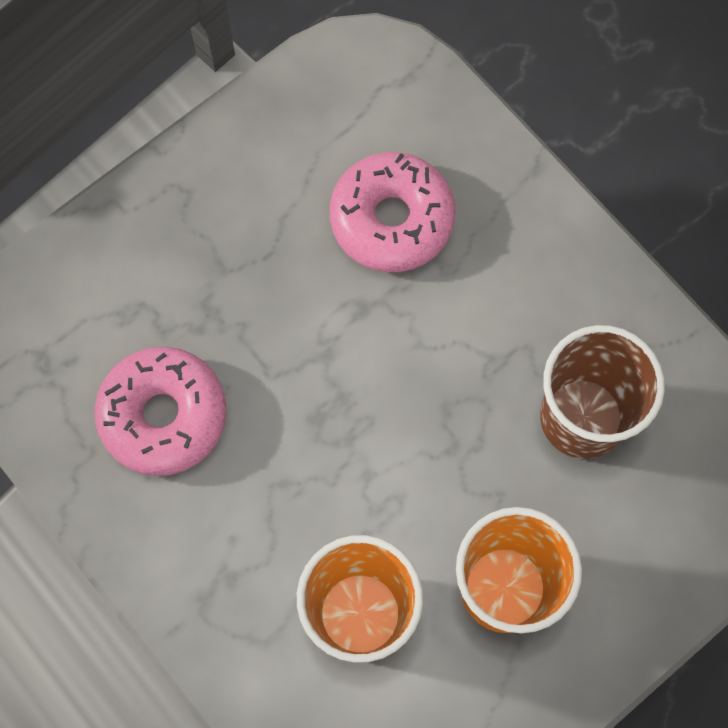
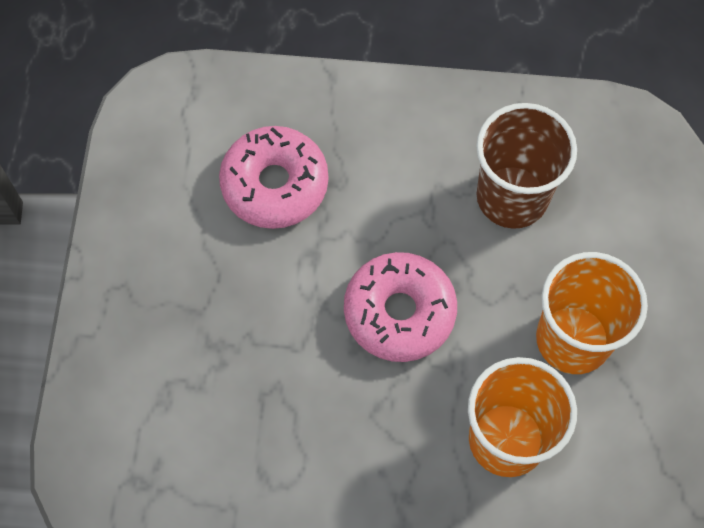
camera: 45 degrees left, 5 degrees down
pink donut [95,347,226,476] -> pink donut moved to [344,252,457,362]

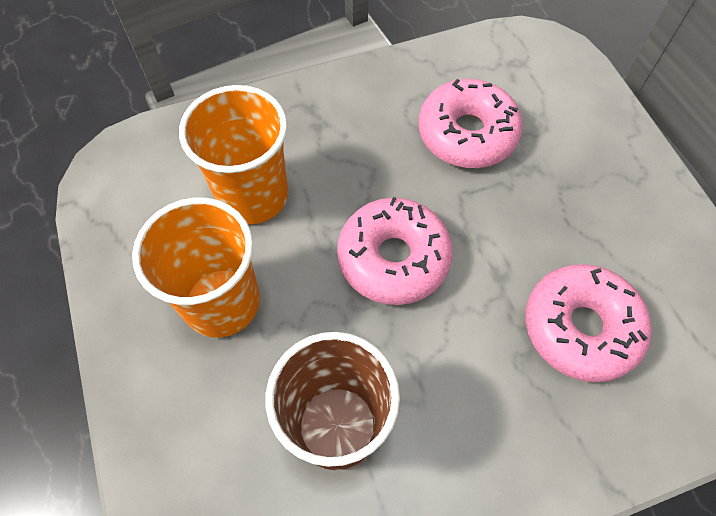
camera: 155 degrees right, 5 degrees down
none -> pink donut [418,79,523,168]

